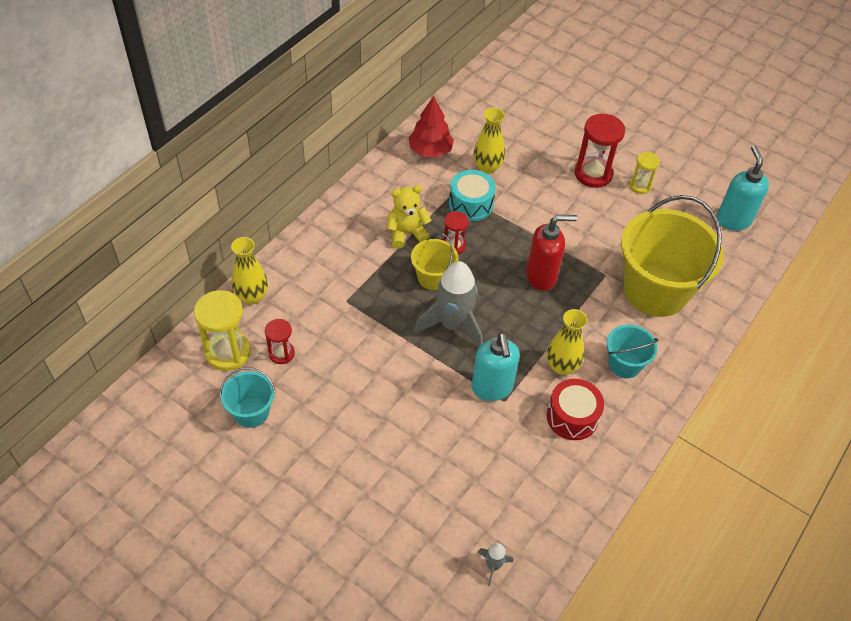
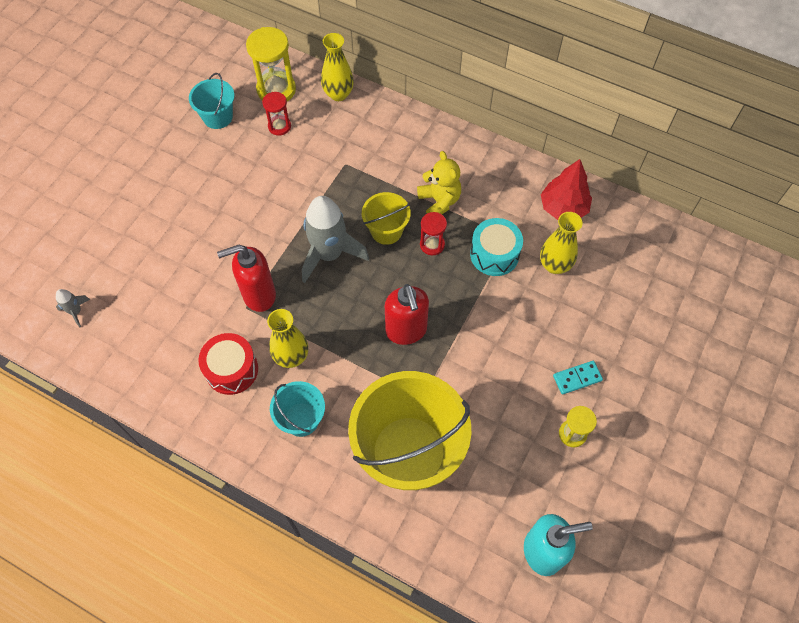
camera: 85 degrees right, 10 degrees up
turquoise soap dispenser [472,333,520,401] -> red soap dispenser [217,245,276,312]
red hourglass [575,114,625,188] -> turquoise domino [553,361,603,395]

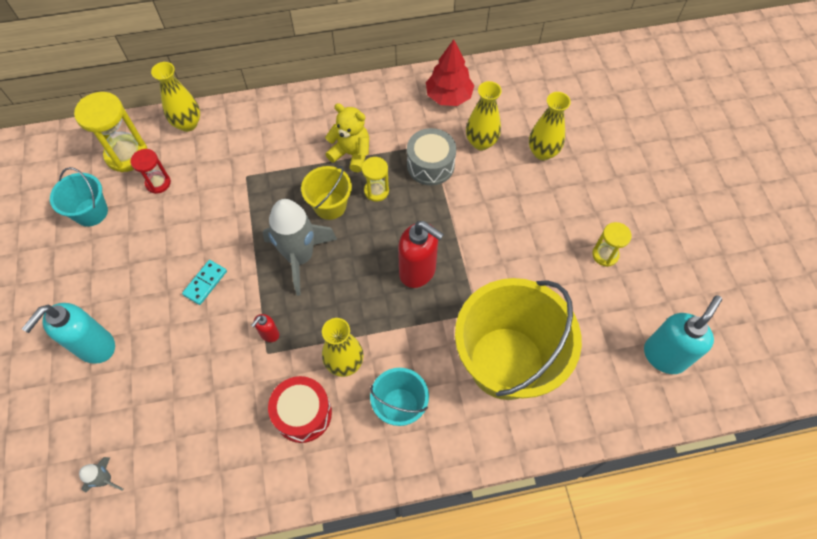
camera: 40 degrees left, 0 degrees up
red soap dispenser [217,245,276,312] -> red soap dispenser [251,314,279,342], size x0.48
red hourglass [420,212,447,255] -> yellow hourglass [362,157,389,201]
turquoise drum [470,218,523,276] -> grey drum [407,128,456,186]
turquoise domino [553,361,603,395] -> turquoise domino moved to [182,260,227,305]
none -> turquoise soap dispenser [22,303,115,364]
none -> yellow vase [529,92,571,160]

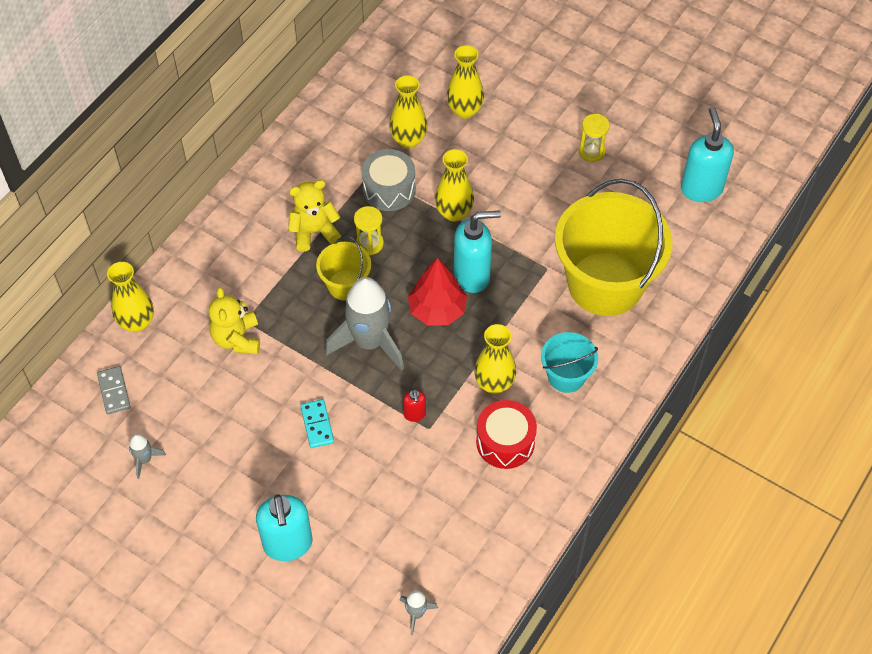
camera: 45 degrees left, 5 degrees down
turquoise bucket [50,167,108,227] -> grey rocket [129,434,166,479]
yellow hourglass [74,92,147,172] -> grey domino [97,366,131,414]
red hourglass [130,149,171,194] -> none
red soap dispenser [398,221,444,288] -> turquoise soap dispenser [454,210,501,293]
red tree [426,39,474,106] -> red tree moved to [408,258,467,325]
none -> yellow teddy bear [208,287,260,354]
none -> yellow vase [435,149,474,222]

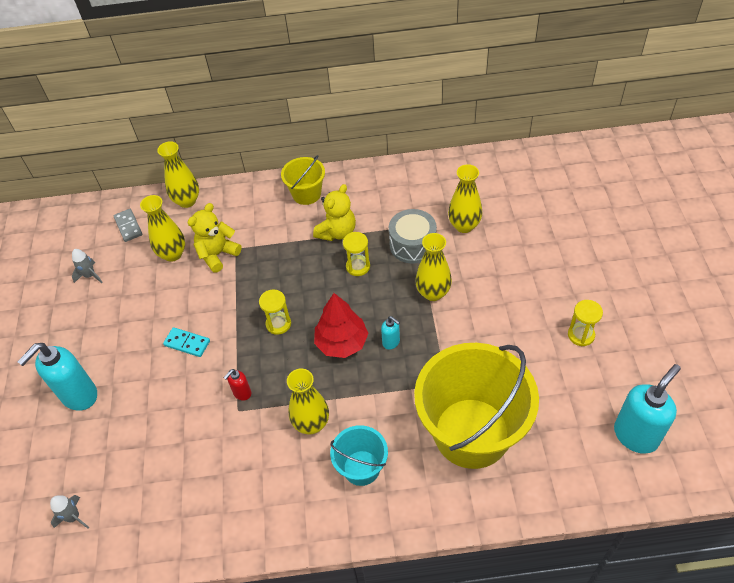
camera: 55 degrees right, 5 degrees down
grey domino [97,366,131,414] -> grey domino turned 60 degrees counterclockwise [113,209,142,242]
yellow teddy bear [288,180,341,252] -> yellow teddy bear turned 90 degrees clockwise [313,184,356,241]
turquoise domino [300,399,334,448] -> turquoise domino turned 75 degrees clockwise [163,327,210,357]
yellow bucket [316,236,371,301] -> yellow bucket moved to [281,155,325,205]
grey rocket [325,277,404,371] -> yellow hourglass [259,290,291,335]
yellow vase [447,45,484,119] -> yellow vase moved to [140,195,185,262]
turquoise soap dispenser [454,210,501,293] -> turquoise soap dispenser [381,316,400,350], size x0.48
red drum [476,400,537,469] -> none

